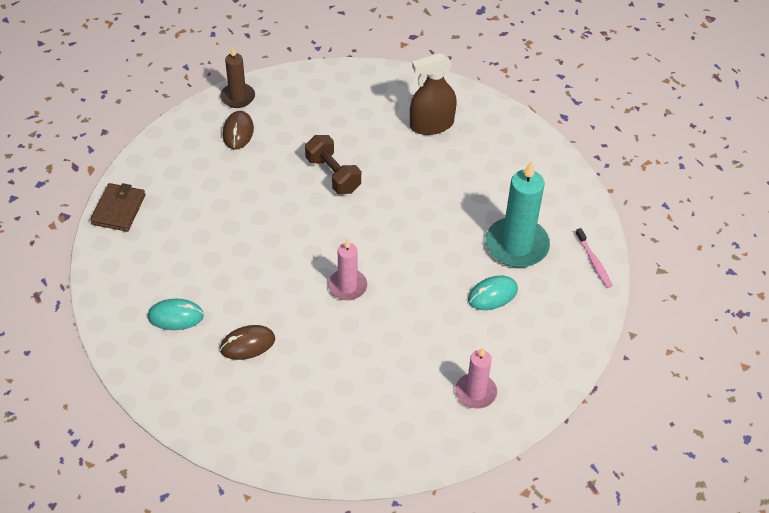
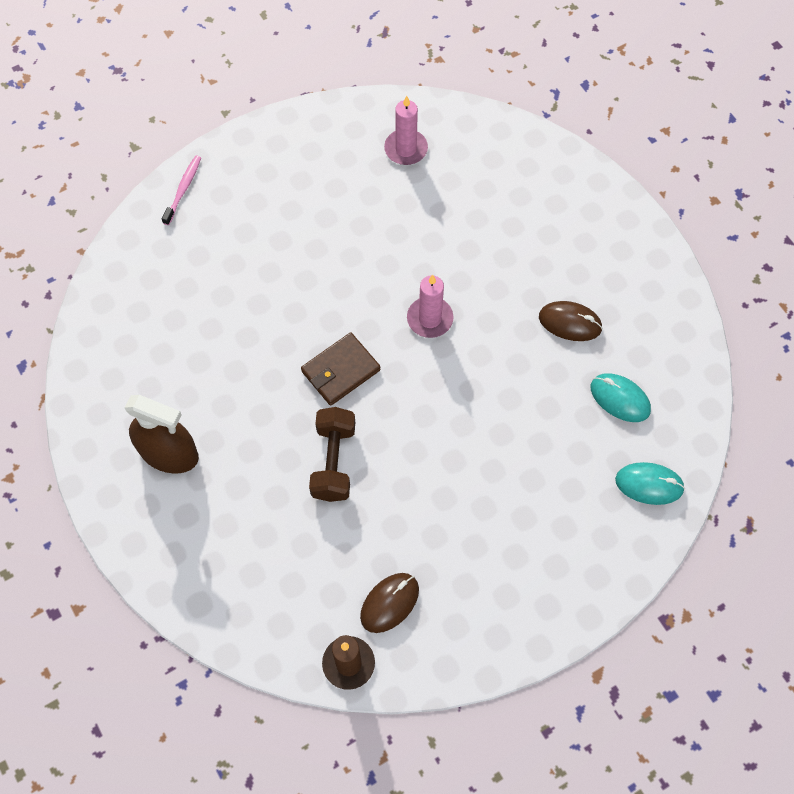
camera: 140 degrees left, 15 degrees up
brown wallet [90,183,145,232] -> brown wallet moved to [301,332,381,406]
turquoise mouse [468,276,518,310] -> turquoise mouse moved to [615,462,685,505]
turquoise candle [485,160,550,268] -> none

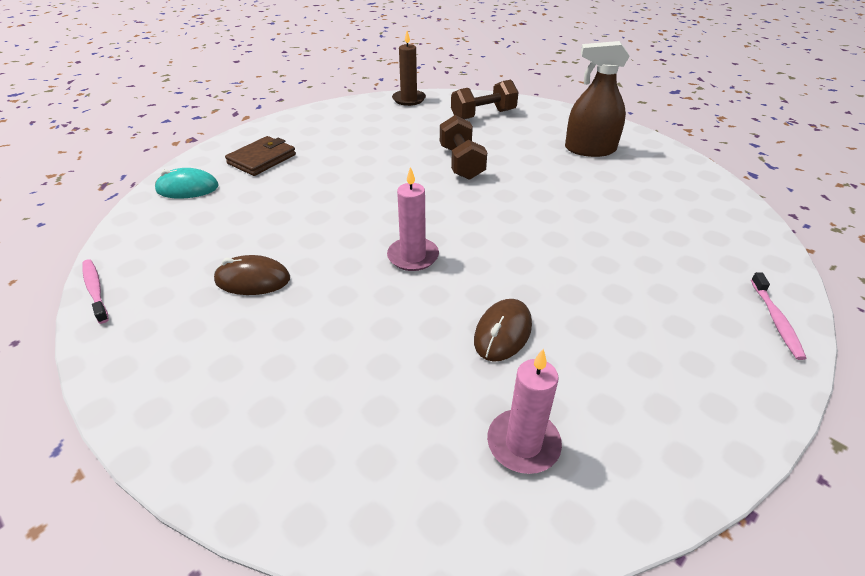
camera: 165 degrees right, 25 degrees down
brown wallet [301,332,381,406] -> brown wallet moved to [225,136,296,176]
brown mouse [360,573,419,633] -> brown mouse moved to [474,299,532,362]
turquoise mouse [591,373,651,422] -> none
none -> pink toothbrush [82,259,109,324]
none -> brown dumbbell [451,80,519,119]

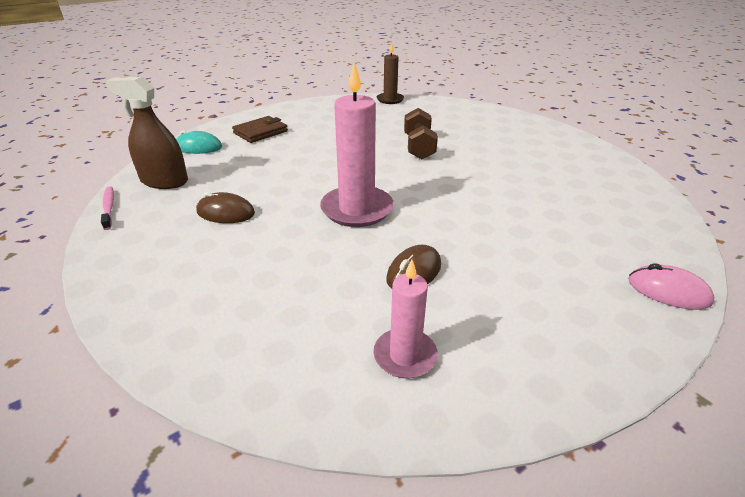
camera: 10 degrees right, 5 degrees down
pink candle [387,167,439,271] -> pink candle [320,63,394,227], size x1.69
brown dumbbell [451,80,519,119] -> none
brown spray bottle [565,41,630,157] -> brown spray bottle moved to [105,77,188,189]
pink toothbrush [751,272,807,360] -> pink mouse [628,263,715,310]

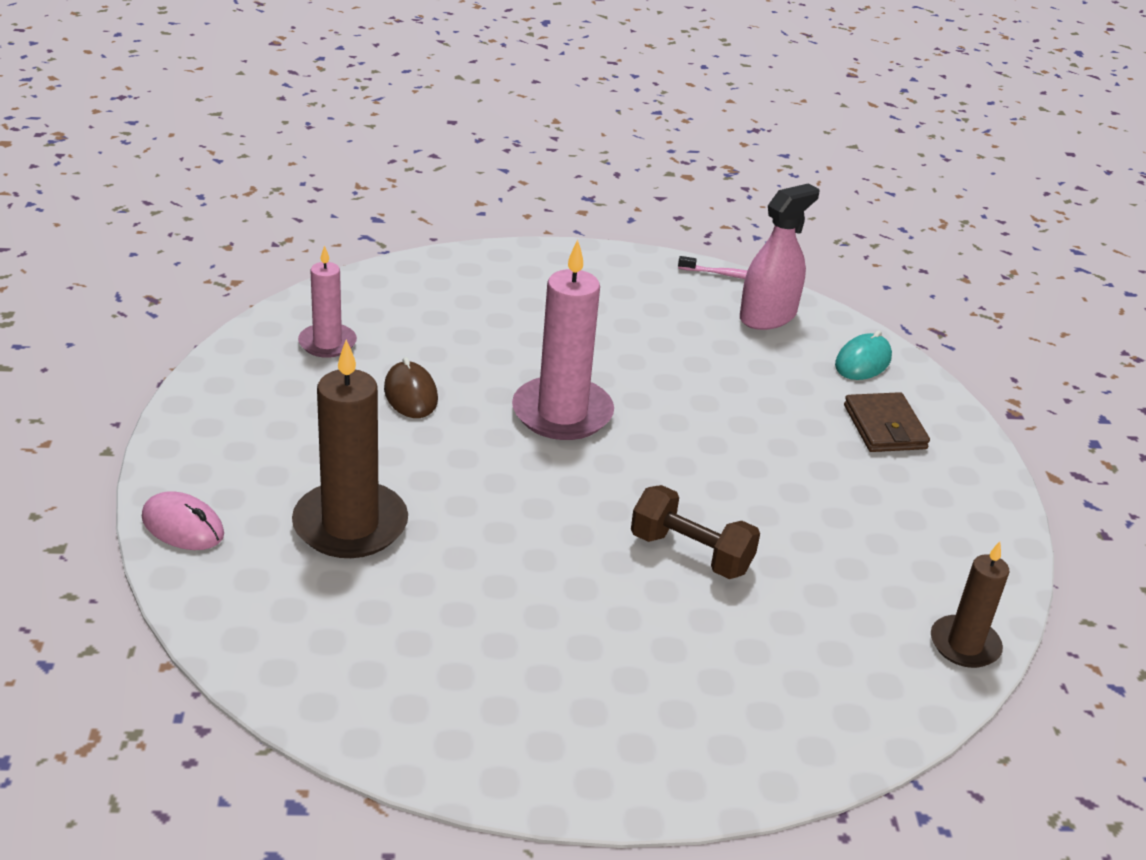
camera: 120 degrees right, 0 degrees up
brown spray bottle [105,77,188,189] -> pink spray bottle [740,183,819,330]
brown mouse [196,192,255,223] -> none
pink mouse [628,263,715,310] -> pink mouse turned 60 degrees clockwise [142,491,224,550]
none -> brown candle [292,339,408,558]

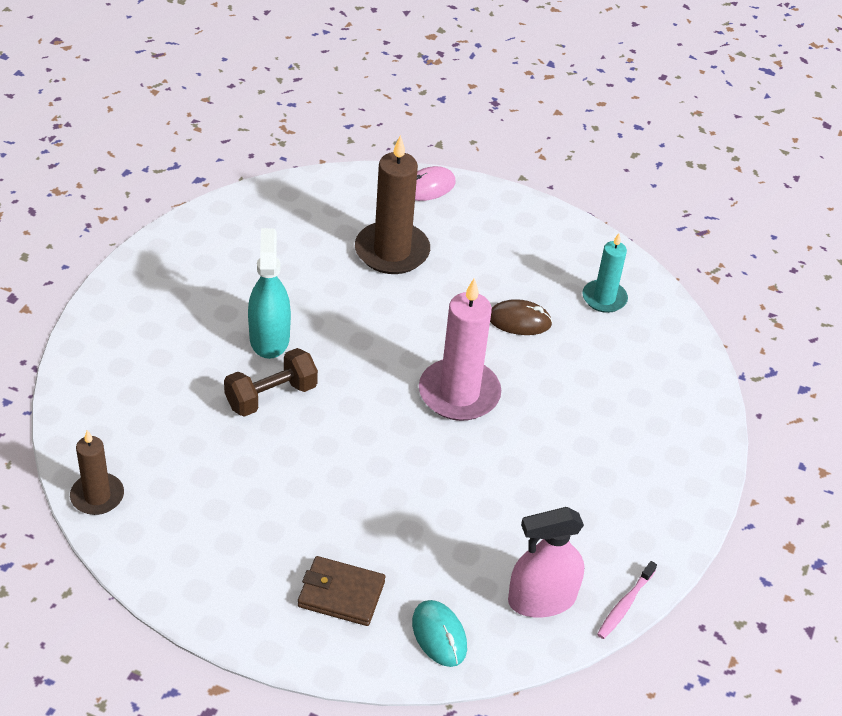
camera: 115 degrees right, 10 degrees up
pink candle [298,245,357,358] -> turquoise candle [582,233,628,313]
pink spray bottle [740,183,819,330] -> pink spray bottle turned 90 degrees clockwise [508,507,584,618]
none -> turquoise spray bottle [248,228,291,359]

